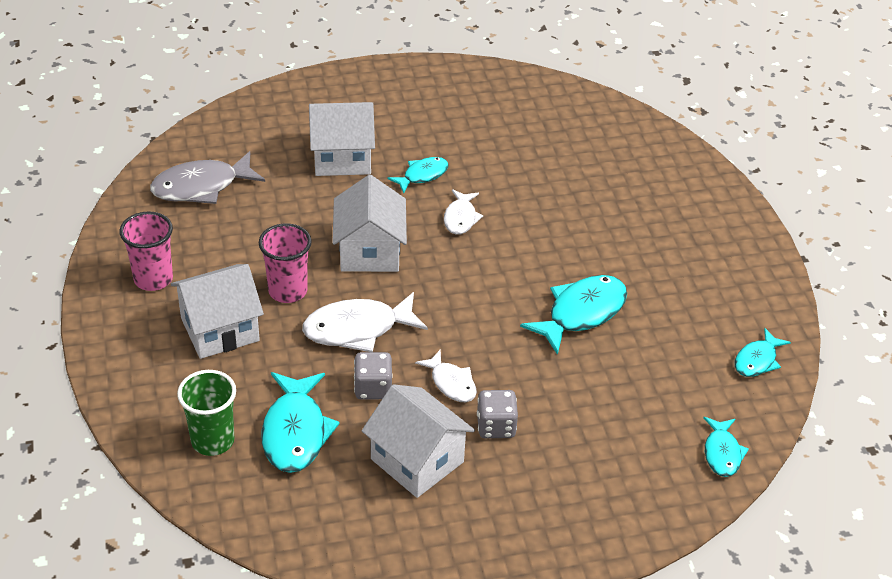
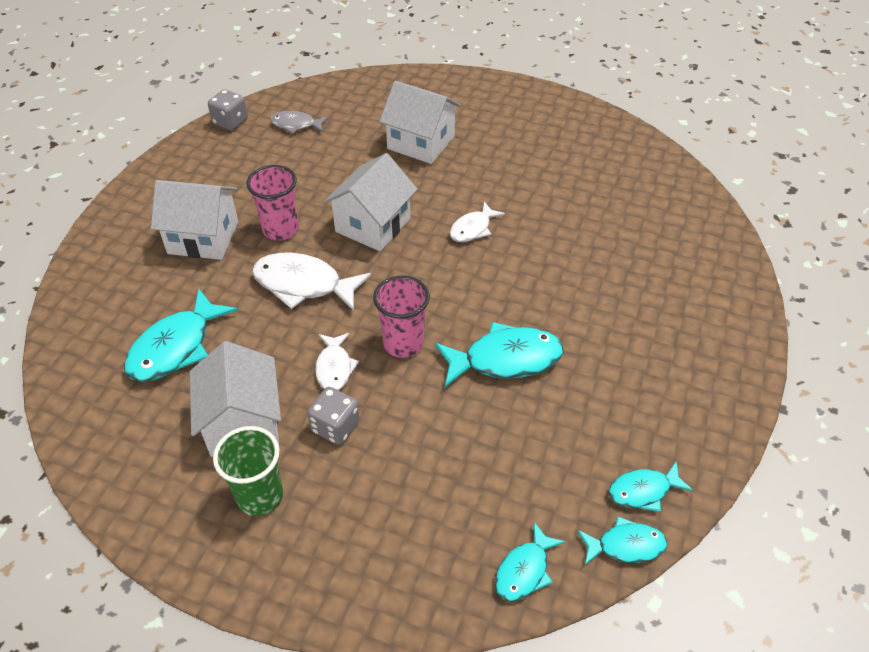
camera: 35 degrees right, 5 degrees up
pink cup [120,211,173,291] -> pink cup moved to [373,276,430,358]
grey fish [150,151,265,204] -> grey fish [270,111,329,134], size x0.59
green cup [177,370,236,456] -> green cup moved to [213,426,283,516]
grey dice [354,352,393,399] -> grey dice moved to [208,89,248,130]
turquoise fish [387,157,448,194] -> turquoise fish moved to [578,517,667,565]

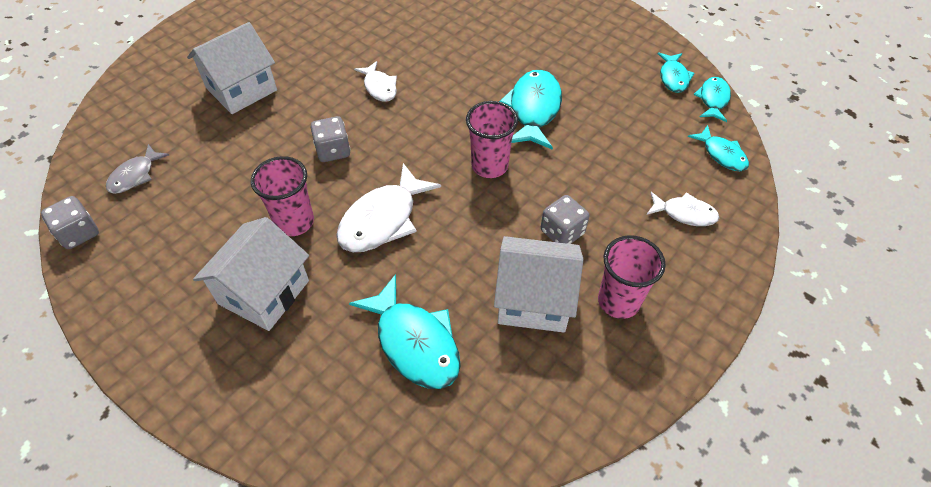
camera: 70 degrees left, 5 degrees up
green cup [213,426,283,516] -> pink cup [598,235,666,319]
white fish [315,333,359,390] -> white fish moved to [647,192,719,226]
white house [324,153,417,251] -> grey dice [311,116,351,162]

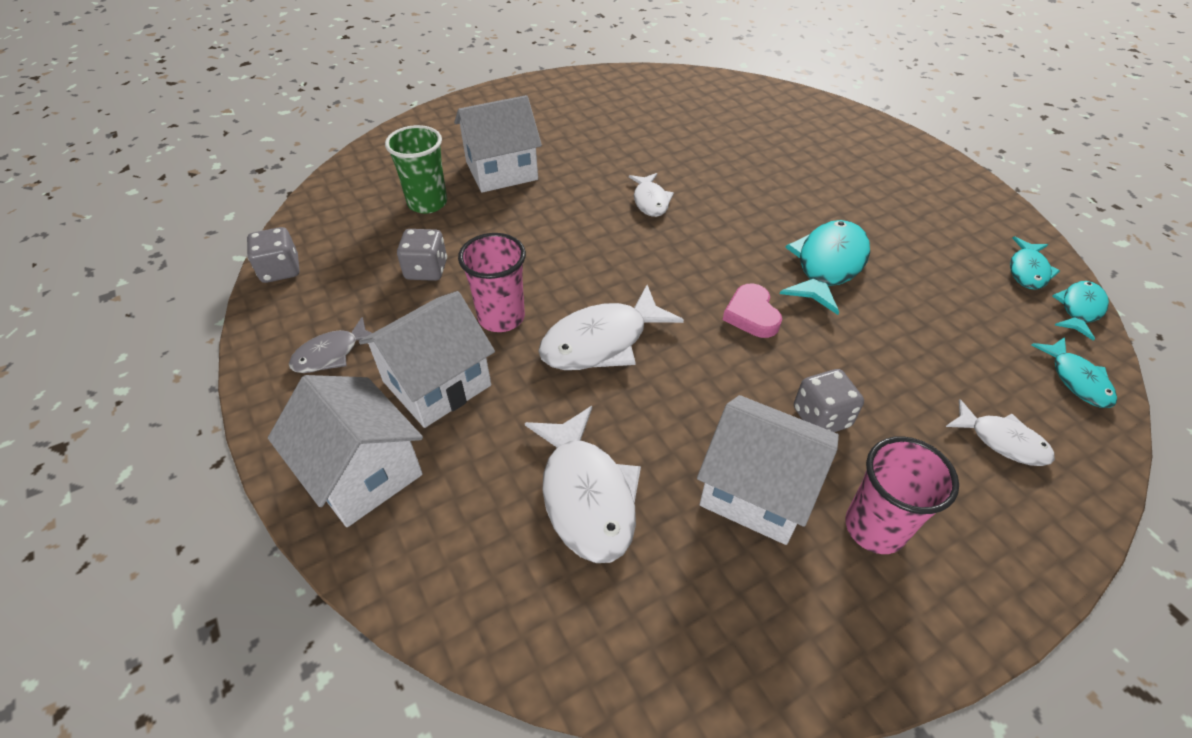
camera: 20 degrees right, 5 degrees down
grey fish [106,144,169,194] -> grey fish moved to [289,317,372,373]
grey dice [311,116,351,162] -> grey dice moved to [397,229,447,281]
turquoise fish [349,274,461,389] -> white fish [525,406,641,563]
pink cup [466,101,518,178] -> pink heart [723,284,782,338]
none -> white house [268,375,423,527]
none -> green cup [385,125,447,214]

